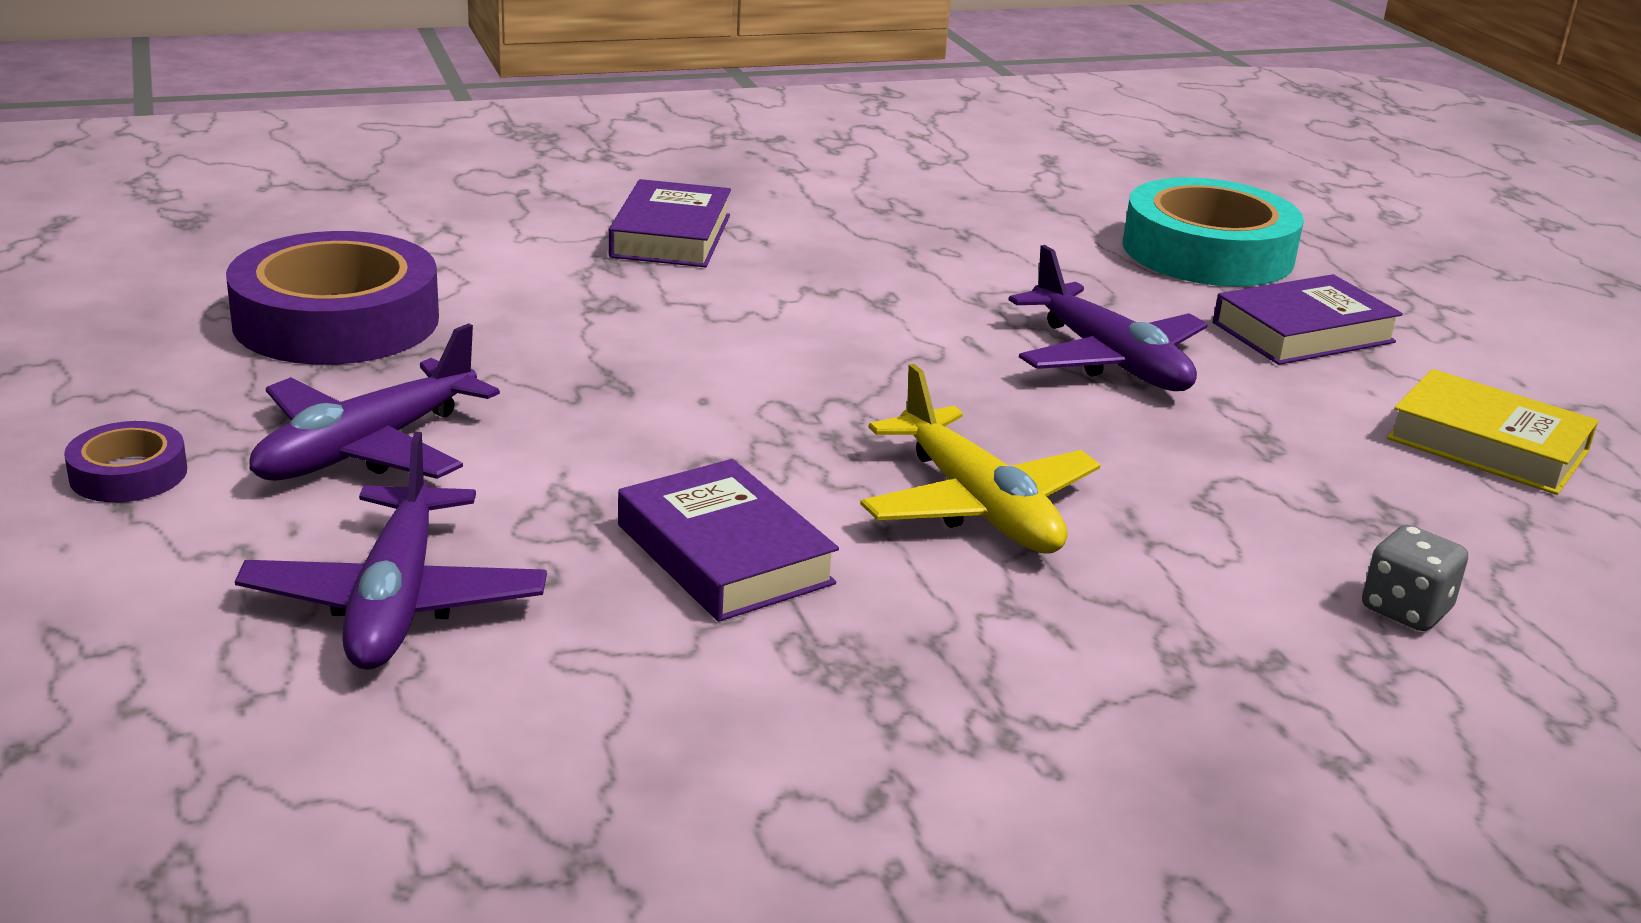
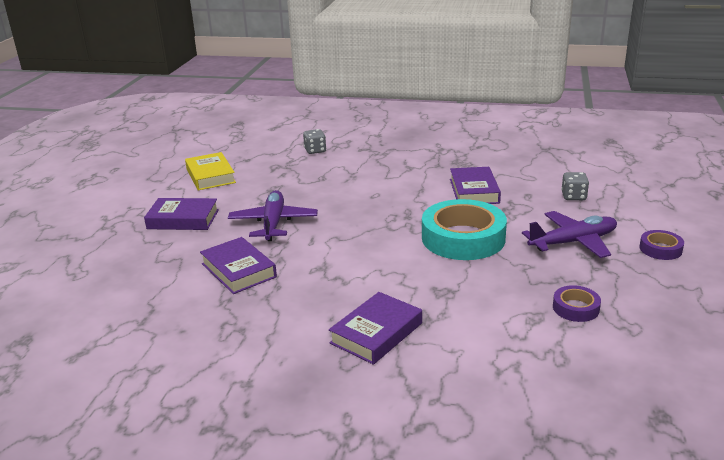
camera: 145 degrees left, 0 degrees up
purple tape [226,231,439,365] -> purple tape [553,285,601,322], size x0.46
purple plane [235,432,547,670] -> grey dice [561,172,589,200]
yellow plane [860,364,1100,554] -> none
turquoise tape [1123,177,1304,287] -> turquoise tape moved to [422,199,507,260]
none -> purple book [200,237,277,294]

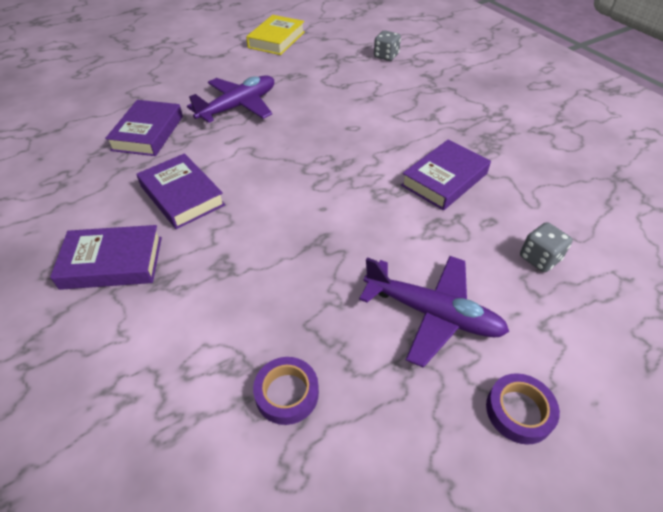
camera: 45 degrees right, 20 degrees up
purple book [144,198,219,230] -> purple book moved to [136,153,225,229]
turquoise tape [422,199,507,260] -> none

